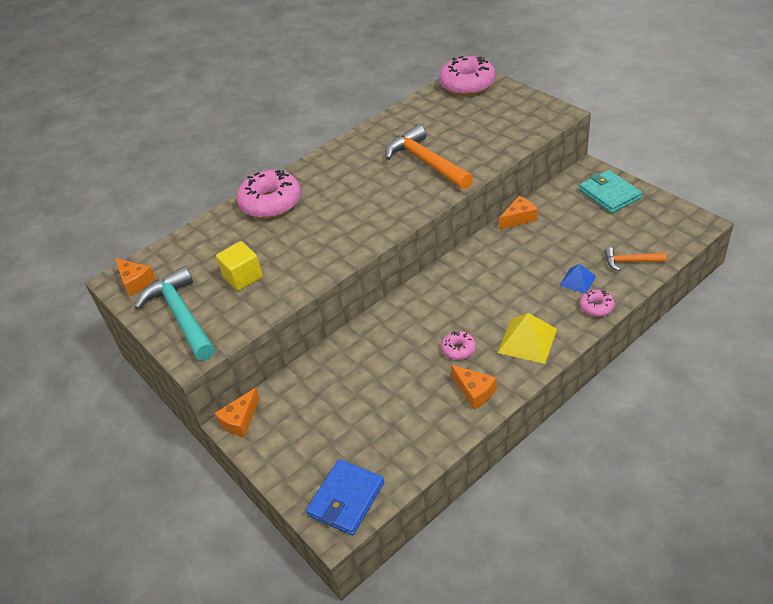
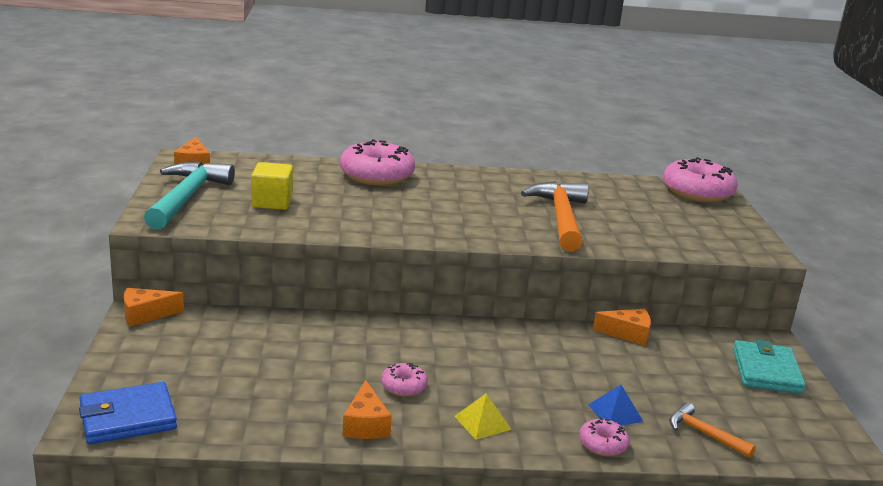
camera: 30 degrees right, 20 degrees down
yellow pyramid [498,313,557,364] -> yellow pyramid [454,393,512,440], size x0.62

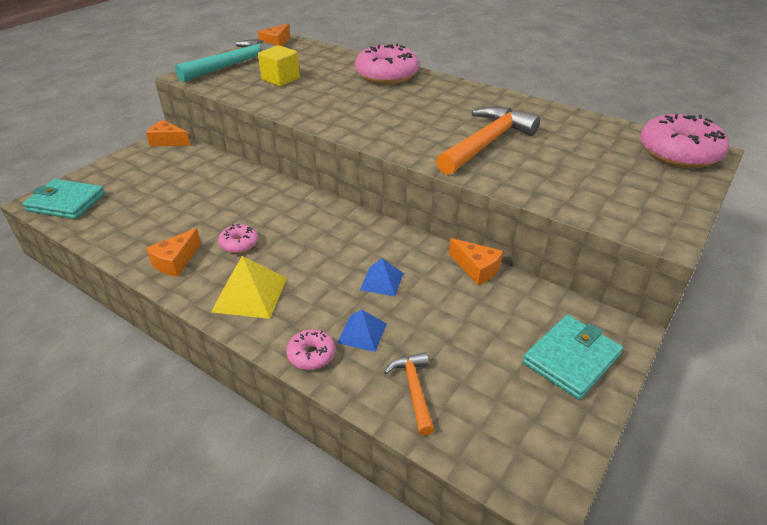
camera: 40 degrees right, 15 degrees up
blue wallet [79,382,177,444] -> turquoise wallet [22,179,105,219]
yellow pyramid [454,393,512,440] -> yellow pyramid [211,256,287,319], size x1.61
none -> blue pyramid [360,258,403,297]

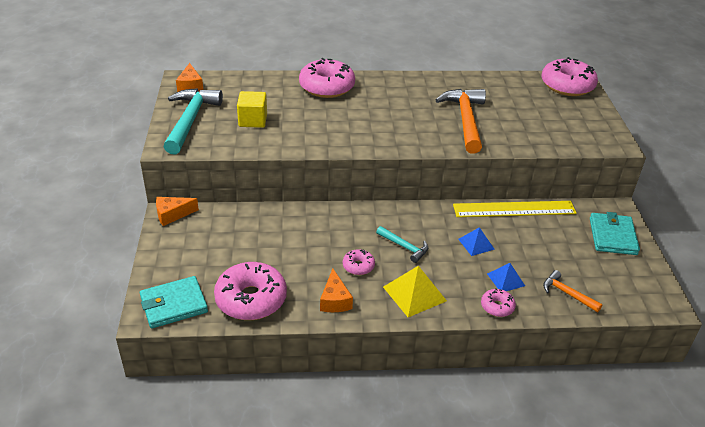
camera: 40 degrees left, 0 degrees up
orange cheese [449,238,503,285] -> yellow ruler [453,201,577,217]
none -> pink donut [214,262,287,320]
none -> turquoise hammer [376,226,428,263]

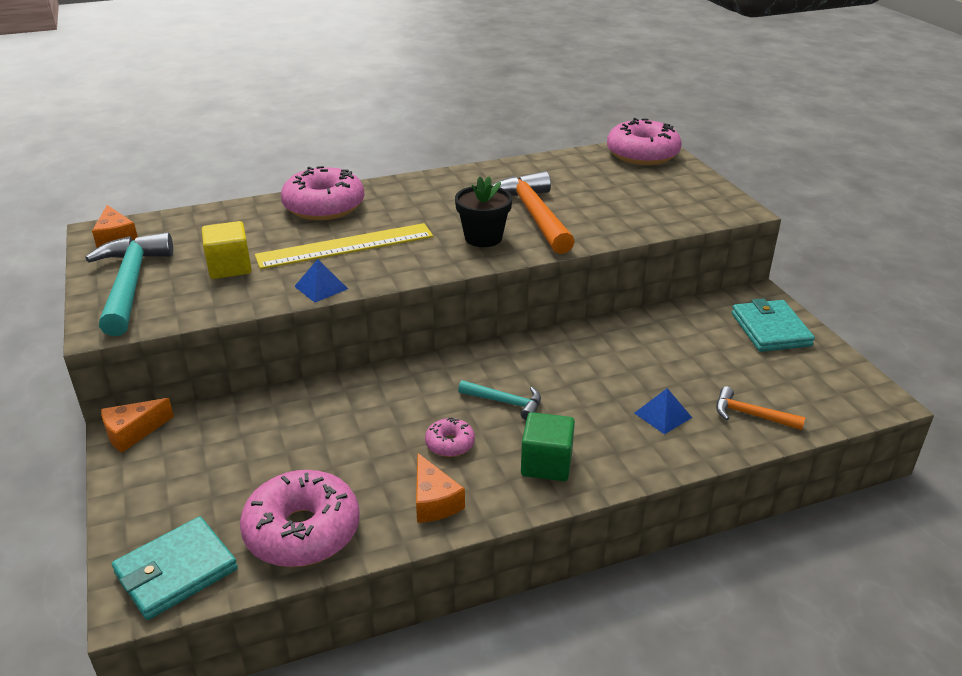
camera: 15 degrees left, 5 degrees down
yellow pyramid [383,266,447,317] -> green cube [521,412,575,481]
yellow ruler [453,201,577,217] -> yellow ruler moved to [255,223,433,269]
blue pyramid [458,227,495,256] -> blue pyramid moved to [294,259,348,303]
pink donut [481,288,516,317] -> none
none -> black flower pot [455,176,512,247]

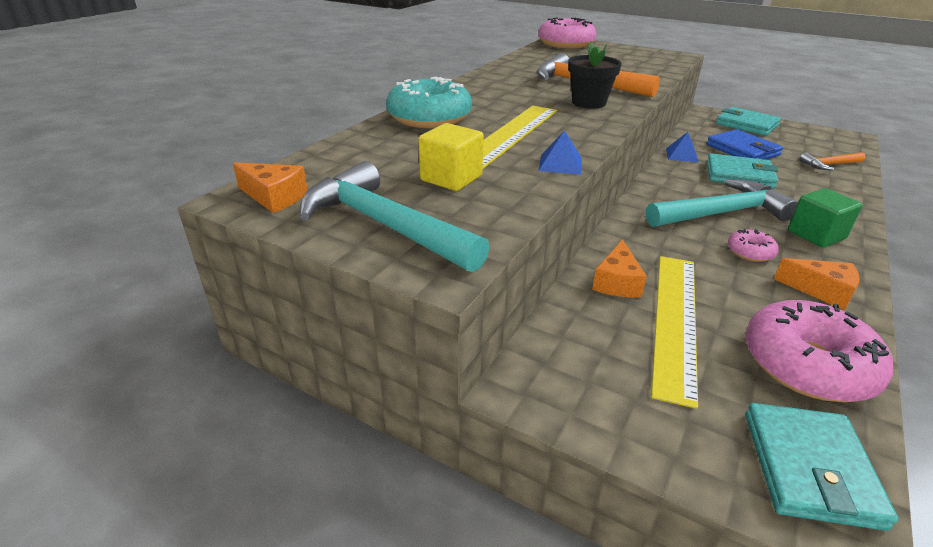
camera: 40 degrees left, 0 degrees up
orange cheese [101,398,174,453] -> orange cheese moved to [592,239,647,297]
pink donut [281,166,364,220] -> turquoise donut [386,77,472,128]
turquoise hammer [458,380,541,420] -> turquoise hammer [646,179,798,227], size x1.96
blue pyramid [634,388,692,434] -> blue pyramid moved to [666,132,699,163]
none -> yellow ruler [651,256,698,409]
none -> blue wallet [707,129,783,160]
none -> turquoise wallet [707,153,778,189]

